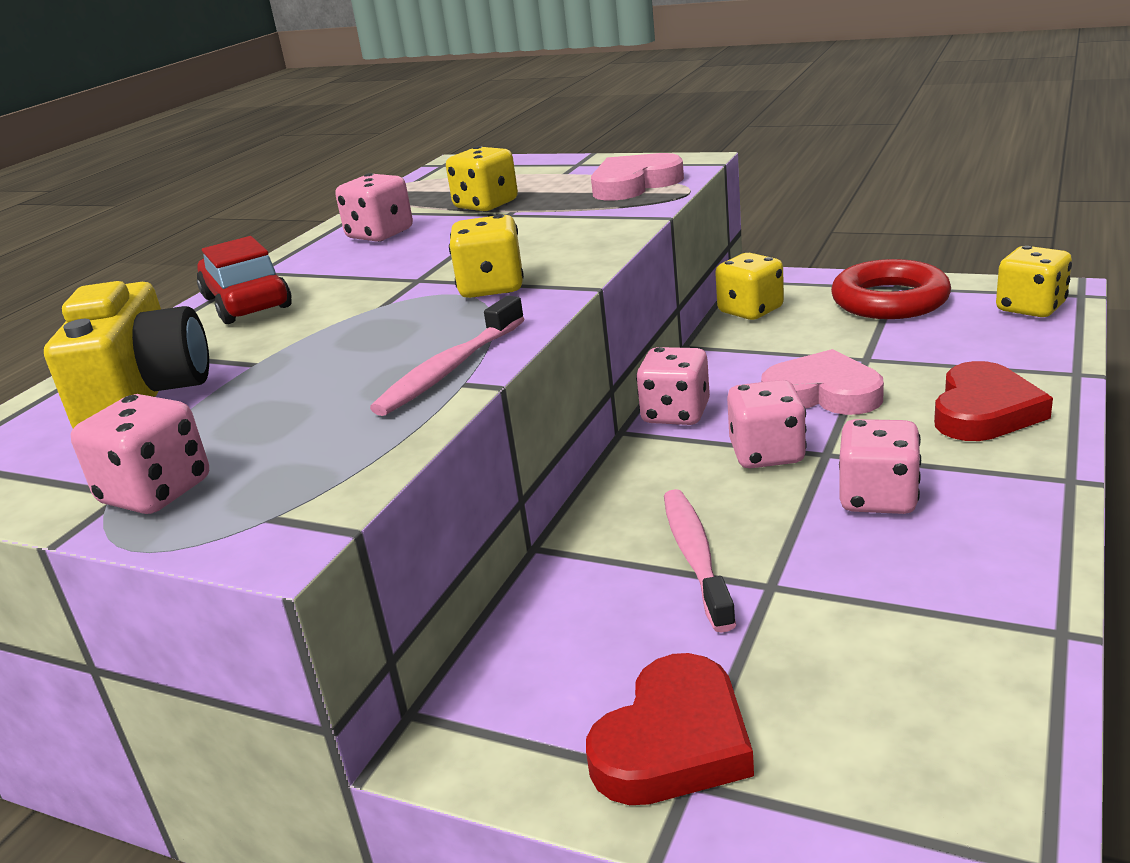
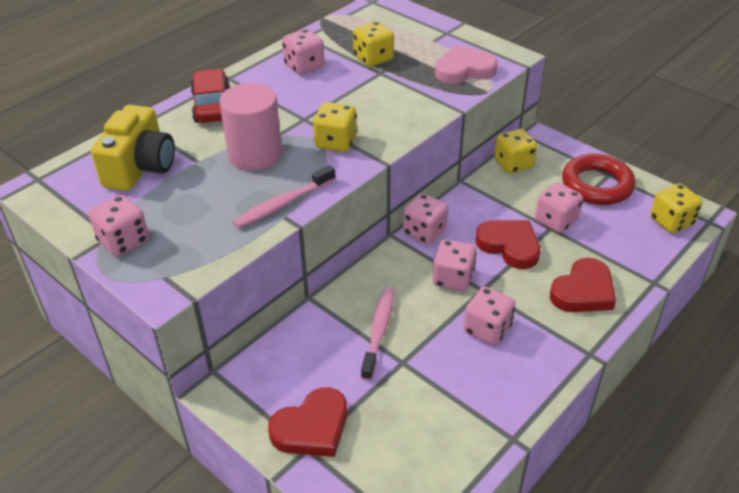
camera: 15 degrees right, 15 degrees up
pink heart [761,349,884,415] -> red heart [475,220,541,269]
none -> pink cylinder [219,83,282,171]
none -> pink dice [535,182,583,233]

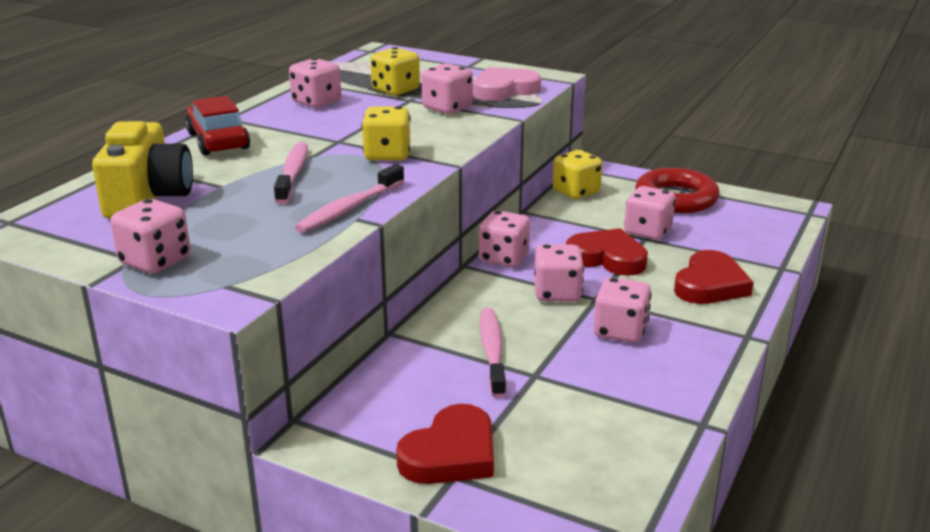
camera: 15 degrees left, 15 degrees down
pink cylinder [219,83,282,171] -> pink toothbrush [274,142,308,204]
yellow dice [650,183,703,234] -> none
none -> pink dice [422,63,473,114]

